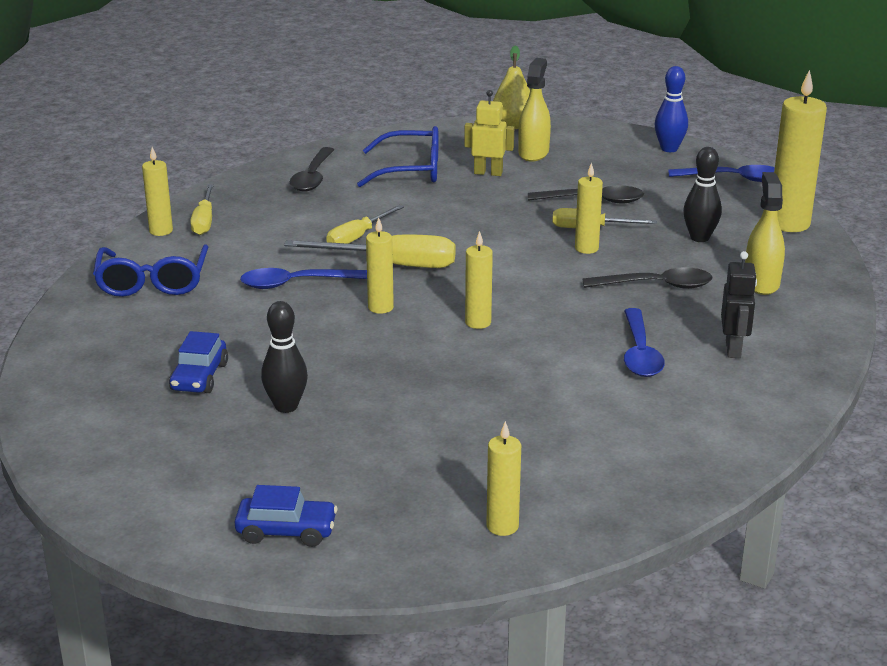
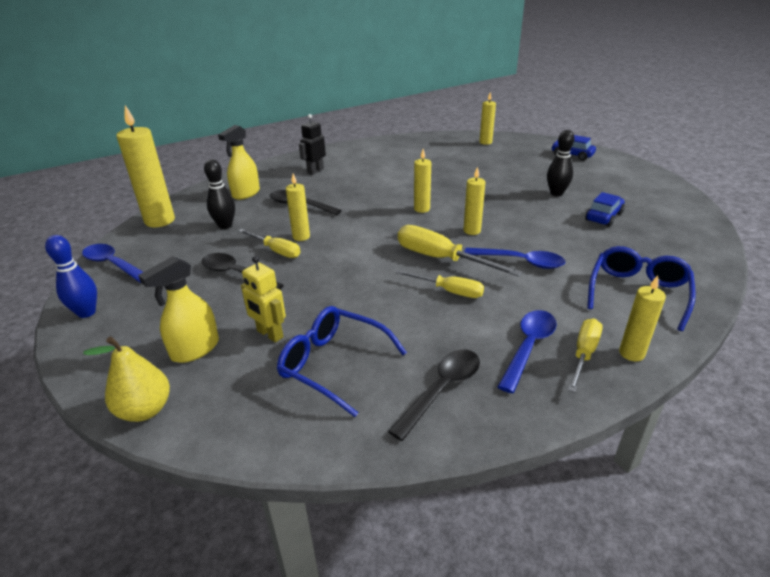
camera: 150 degrees left, 5 degrees up
yellow screwdriver [326,205,404,244] -> yellow screwdriver turned 45 degrees clockwise [395,270,484,298]
blue spoon [624,308,665,377] -> blue spoon moved to [498,310,557,393]

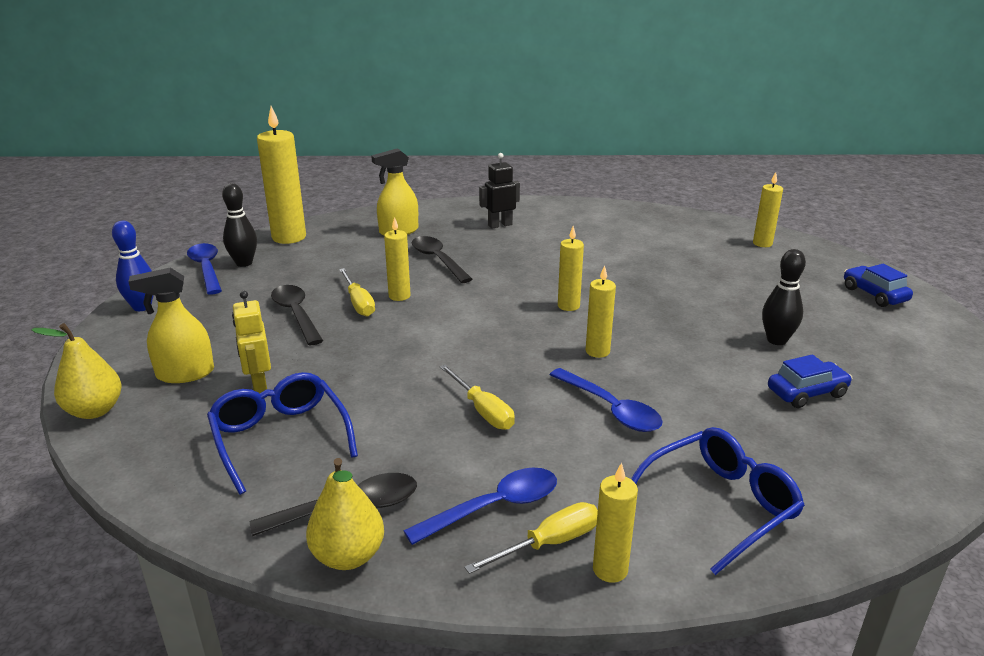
camera: 30 degrees right, 5 degrees down
black bowling pin [204,159,235,229] -> black bowling pin moved to [222,183,257,267]
yellow screwdriver [398,225,523,277] -> none
none -> yellow pear [306,458,384,570]

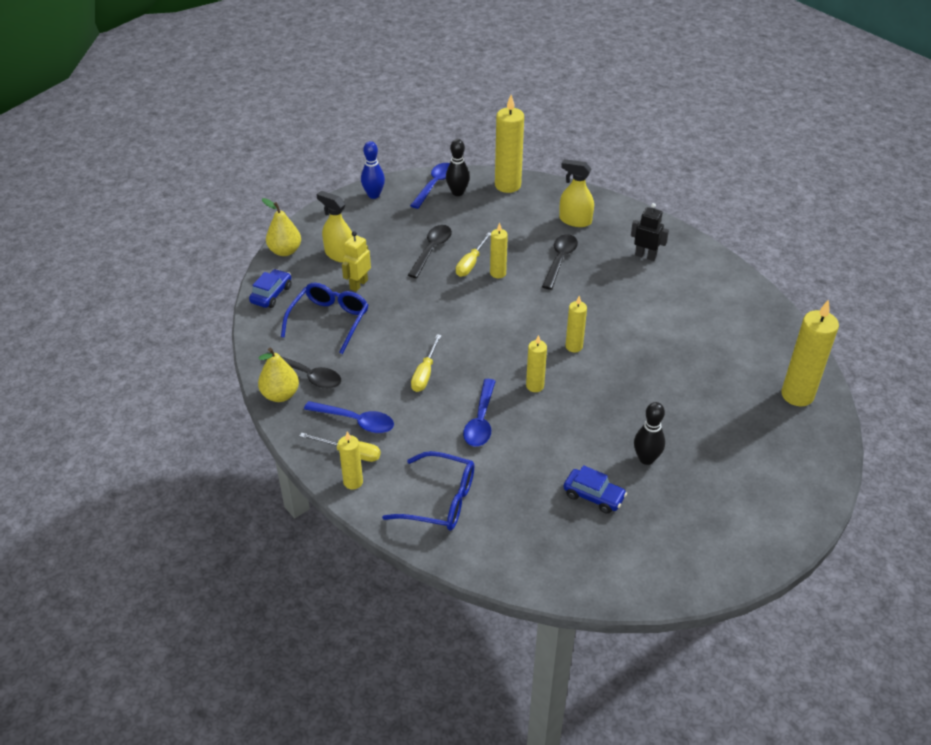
camera: 50 degrees right, 15 degrees up
yellow candle [753,172,783,247] -> yellow candle [781,299,839,406], size x1.79
blue car [844,264,913,307] -> blue car moved to [249,269,292,308]

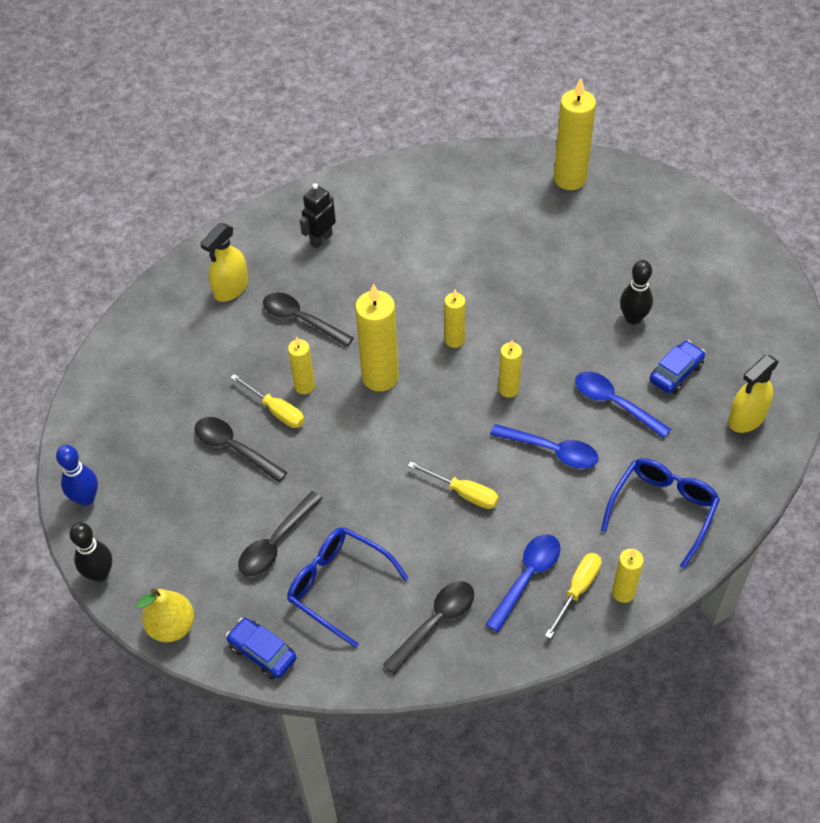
camera: 75 degrees left, 10 degrees up
yellow pear [258,347,299,402] -> none
yellow spray bottle [316,191,352,263] -> yellow spray bottle moved to [728,355,779,433]
yellow robot [342,231,371,292] -> black spoon [238,491,323,577]
blue spoon [410,163,450,209] -> blue spoon moved to [575,372,671,438]
black bowling pin [446,139,470,196] -> black bowling pin moved to [69,522,112,582]
yellow candle [495,95,524,193] -> yellow candle moved to [355,284,399,392]

